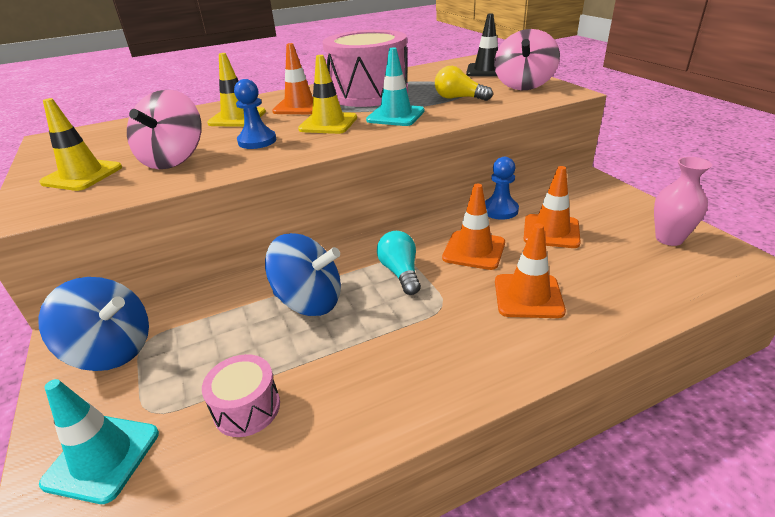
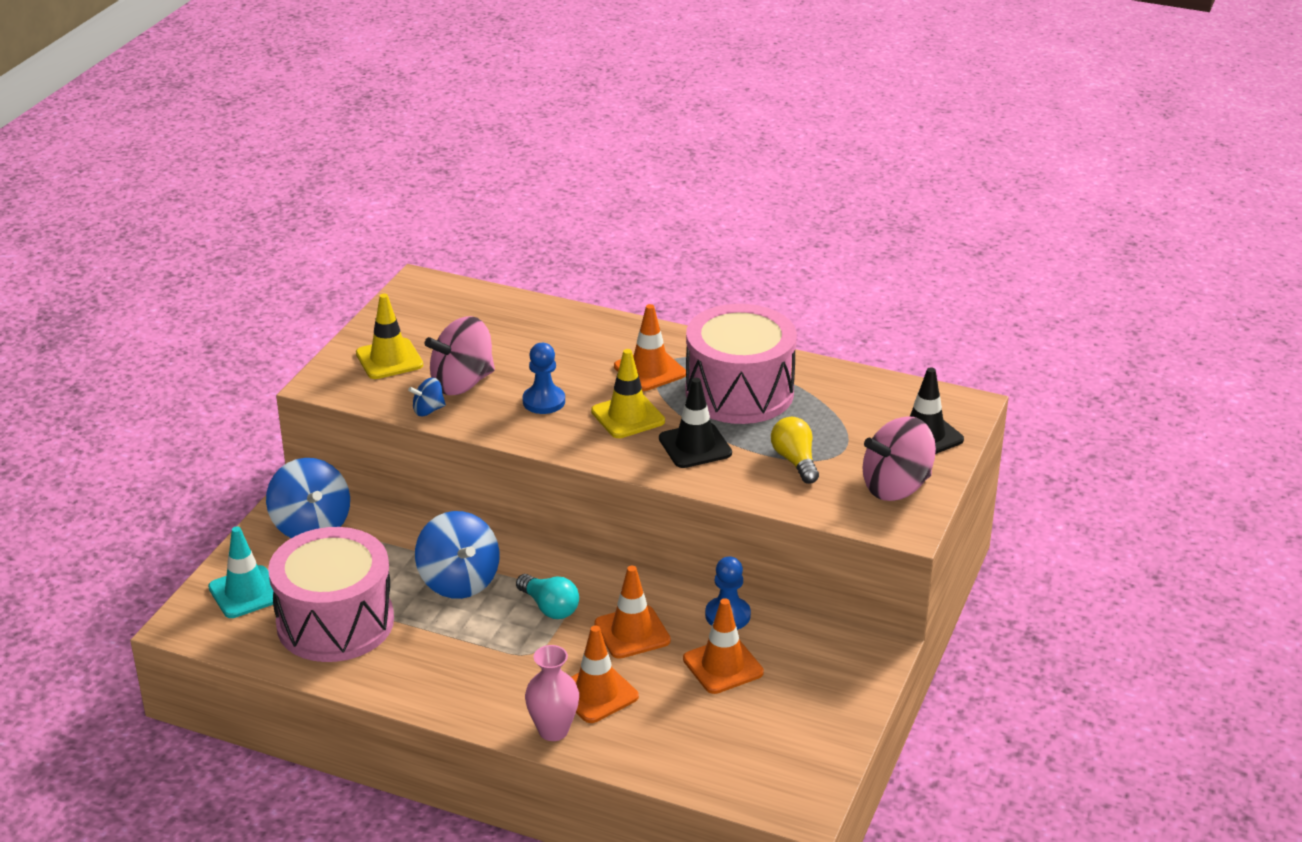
camera: 45 degrees right, 0 degrees up
pink drum [202,354,280,437] -> pink drum [268,527,394,662], size x2.20
yellow traffic cone [207,53,266,127] -> none
turquoise traffic cone [366,47,425,126] -> black traffic cone [659,378,732,468]
turquoise light bulb [377,231,421,295] -> turquoise light bulb turned 105 degrees clockwise [516,574,579,619]
pink vase [654,157,712,246] -> pink vase moved to [525,645,579,741]
none -> blue spinning top [408,378,446,416]

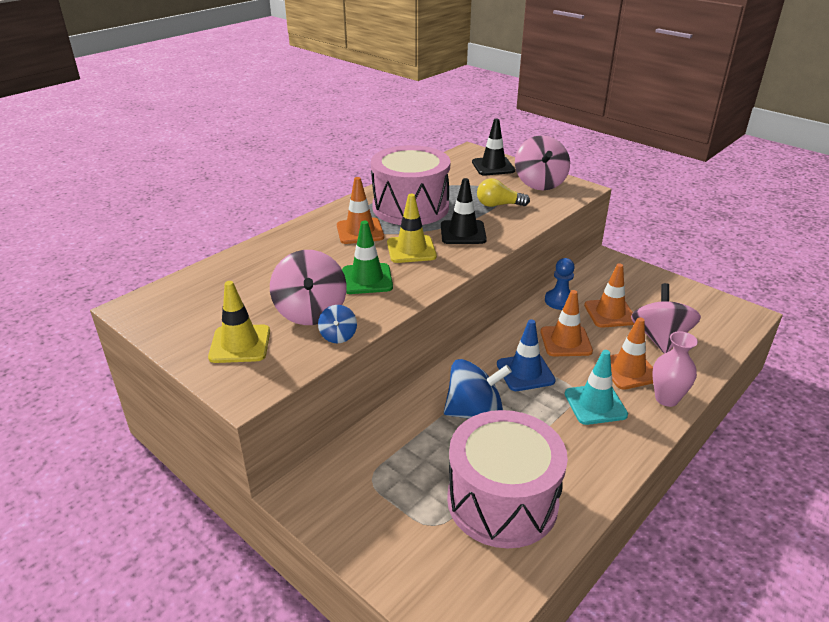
camera: 70 degrees left, 0 degrees up
turquoise traffic cone [208,526,273,618] -> turquoise traffic cone moved to [565,350,628,425]
blue spinning top [266,458,350,538] -> none
turquoise light bulb [516,574,579,619] -> blue traffic cone [497,319,556,391]
blue pawn [522,343,565,414] -> green traffic cone [342,221,393,294]
none -> pink spinning top [631,283,701,354]

